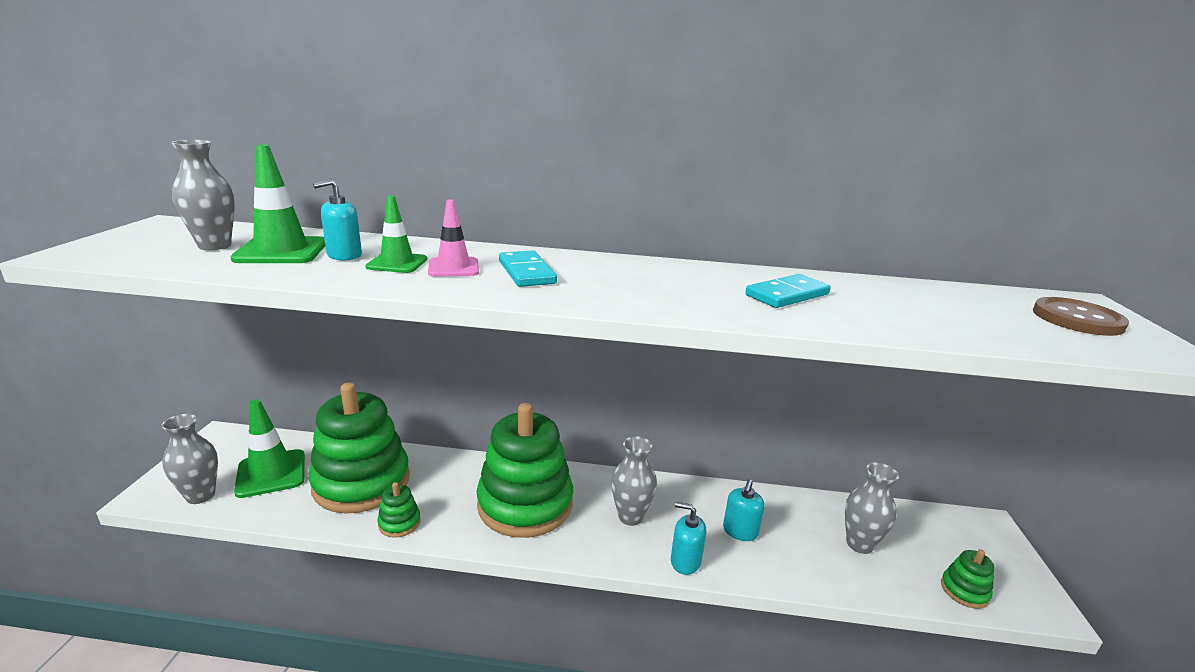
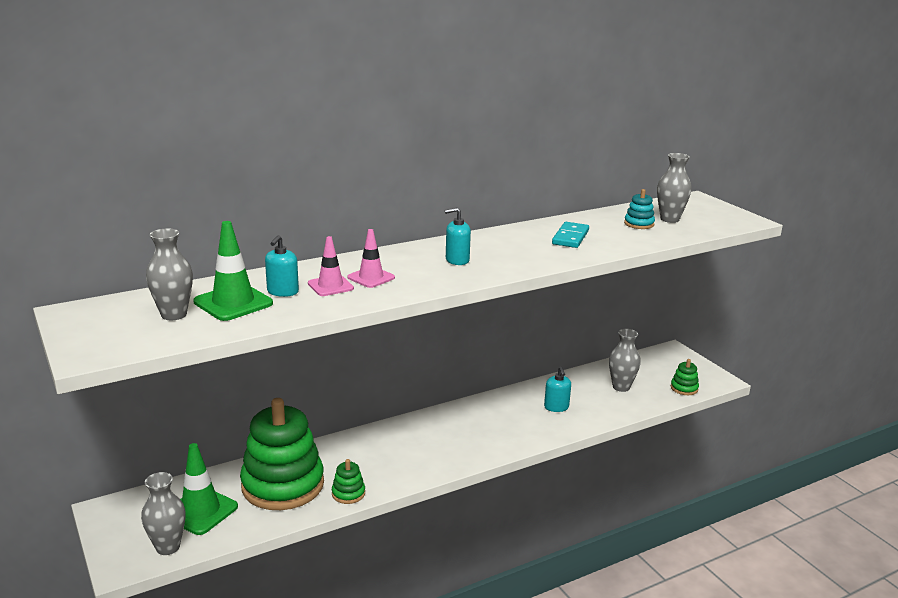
camera: 35 degrees left, 0 degrees up
green traffic cone [365,195,427,273] -> pink traffic cone [308,236,354,296]
green stacking toy [476,403,573,538] -> none
turquoise domino [499,250,557,287] -> none
grey vase [611,436,657,526] -> grey vase moved to [657,153,691,223]
turquoise soap dispenser [671,502,706,575] -> turquoise soap dispenser moved to [445,208,471,265]
brown button [1033,297,1129,336] -> none
none -> turquoise stacking toy [624,189,655,229]

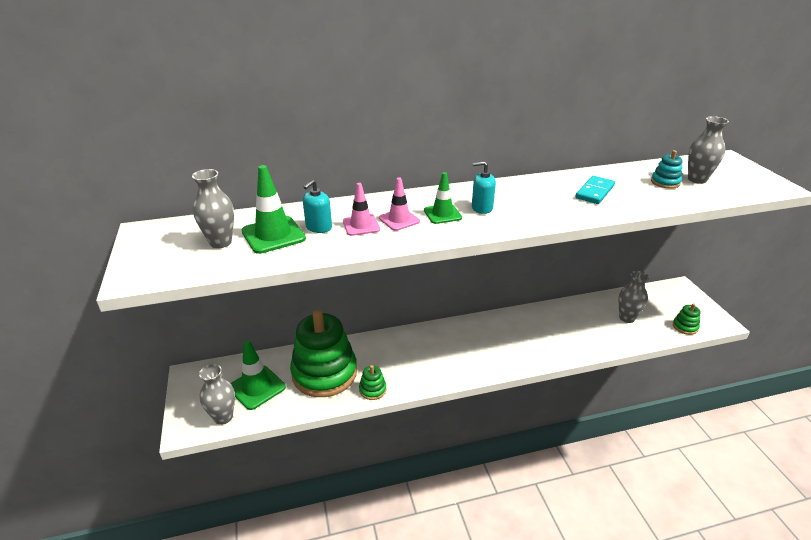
camera: 15 degrees right, 10 degrees up
turquoise soap dispenser [544,367,571,412] -> none
none -> green traffic cone [424,172,462,224]

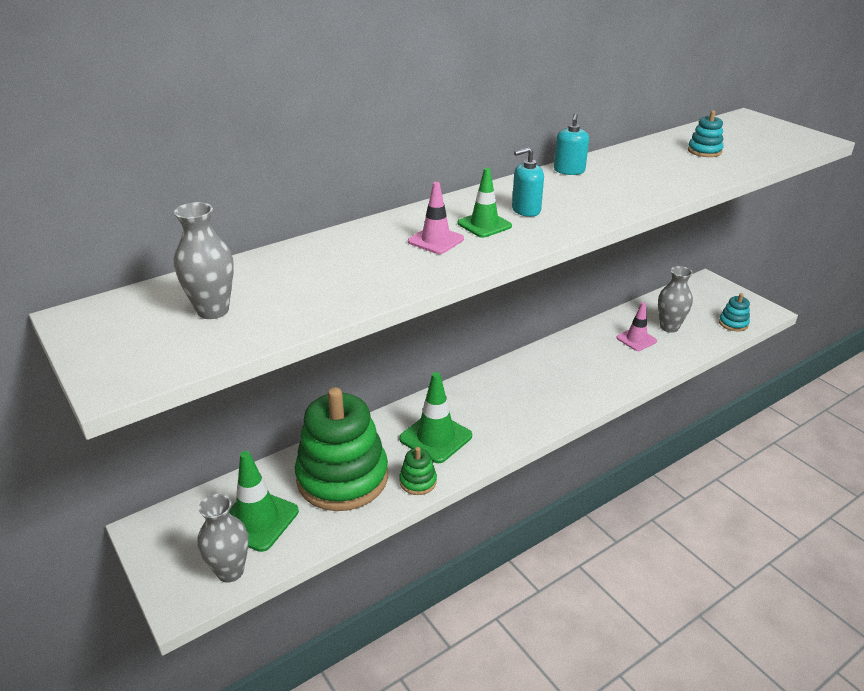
camera: 20 degrees left, 0 degrees up
green traffic cone [241,165,306,254] -> green traffic cone moved to [399,372,472,463]
turquoise soap dispenser [303,180,332,233] -> turquoise soap dispenser moved to [554,113,589,175]
pink traffic cone [343,183,380,236] -> pink traffic cone moved to [616,302,657,351]
turquoise domino [575,176,615,204] -> none
green stacking toy [673,303,701,335] -> turquoise stacking toy [719,293,750,331]
grey vase [688,116,729,184] -> none

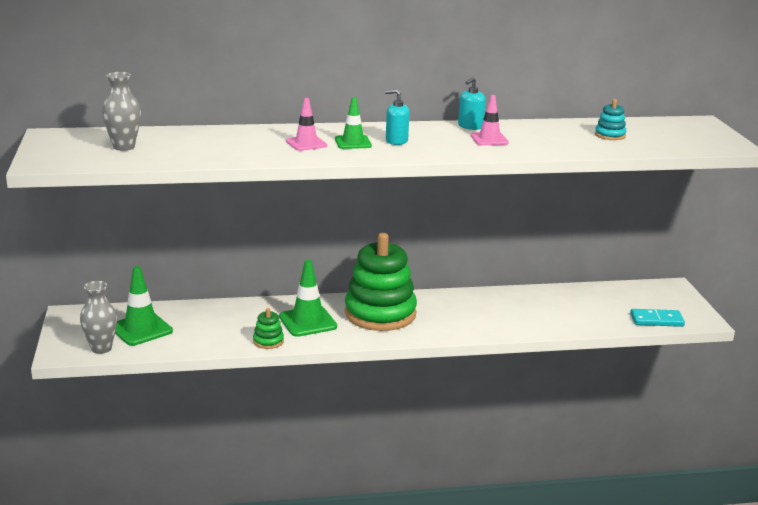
camera: 25 degrees right, 10 degrees down
green stacking toy [295,387,388,511] -> green stacking toy moved to [345,233,417,331]
pink traffic cone [616,302,657,351] -> pink traffic cone moved to [471,95,509,145]
grey vase [658,266,693,333] -> none
turquoise stacking toy [719,293,750,331] -> turquoise domino [630,309,685,327]

